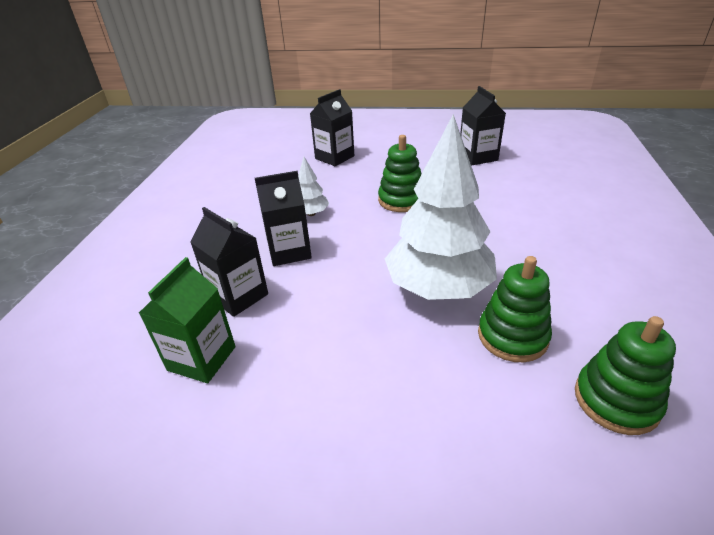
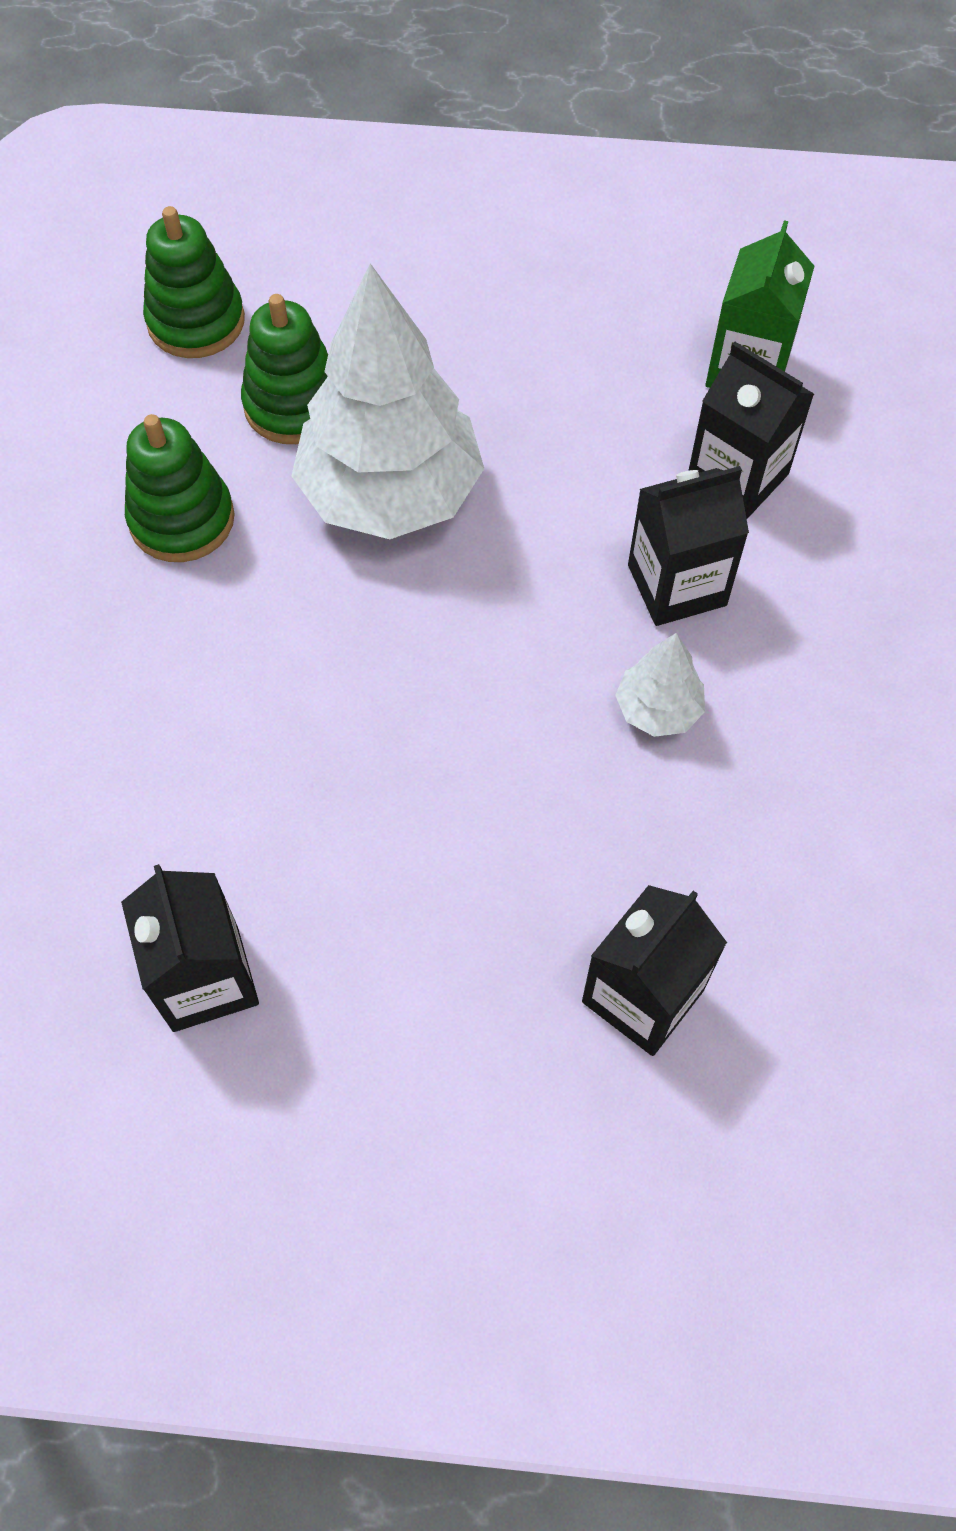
camera: 175 degrees right, 25 degrees up
green stacking toy [378,135,421,212] -> green stacking toy moved to [125,414,235,562]

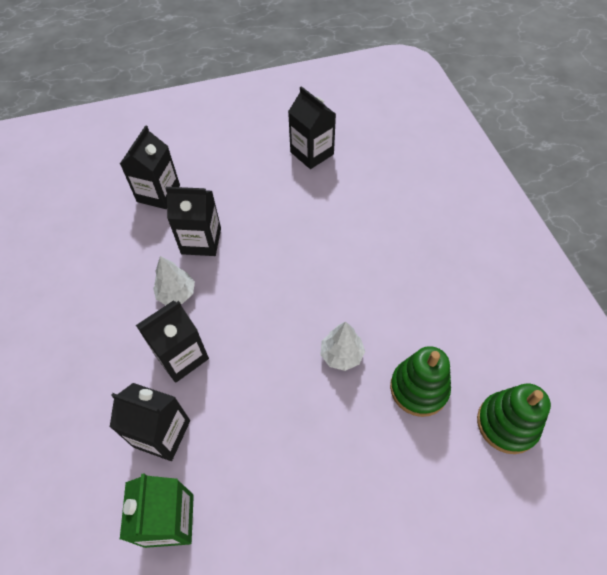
camera: 160 degrees right, 5 degrees down
green stacking toy [125,414,235,562] -> none
white tree [292,263,484,539] -> white tree [320,321,365,371], size x0.44
none -> black carton [165,187,221,256]

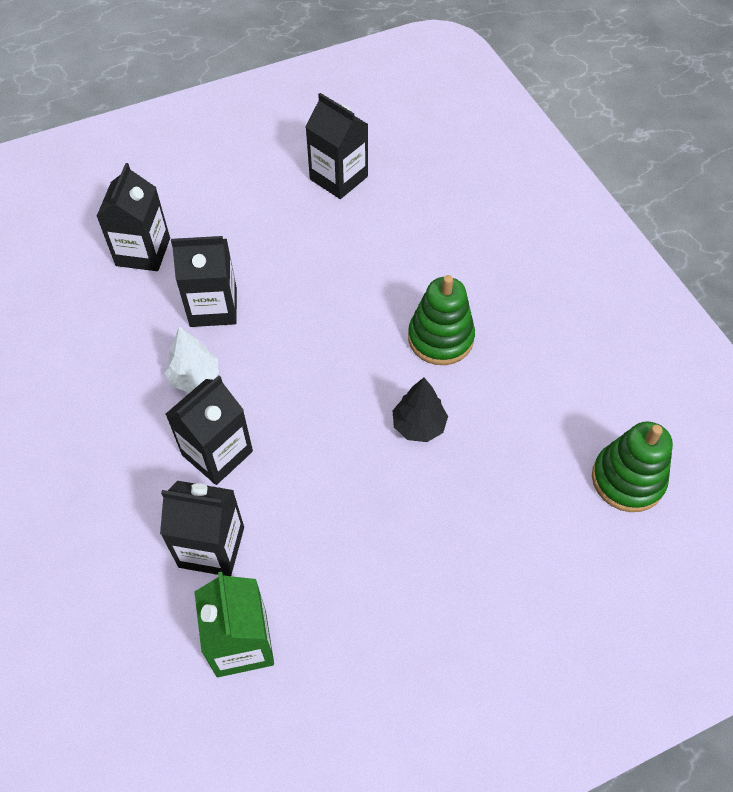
camera: 10 degrees left, 0 degrees up
white tree [320,321,365,371] -> black tree [393,378,448,442]
green stacking toy [390,346,451,417] -> green stacking toy moved to [408,275,475,365]

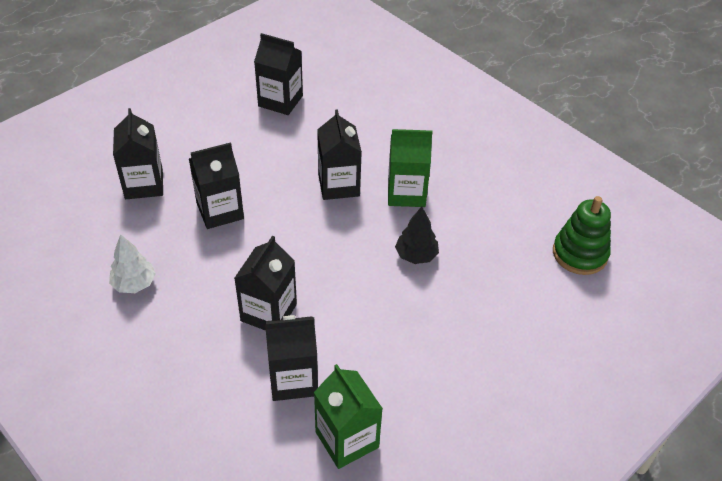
camera: 20 degrees left, 10 degrees down
white tree [165,326,219,392] -> white tree moved to [109,234,156,293]
green stacking toy [408,275,475,365] -> green carton [388,129,432,207]
none -> black carton [317,109,362,200]

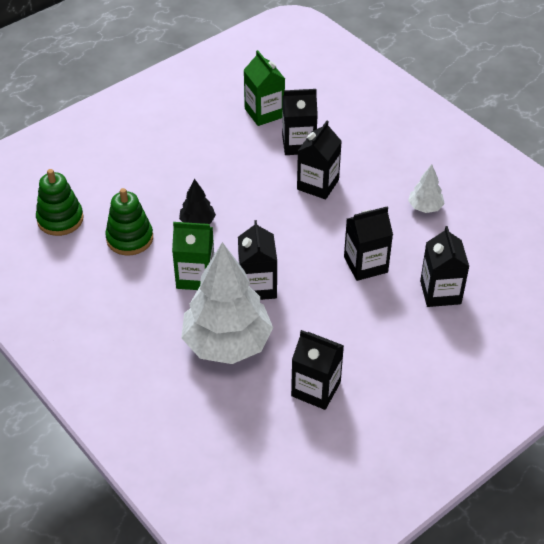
camera: 175 degrees left, 0 degrees up
none -> green stacking toy [105,188,153,256]
none -> white tree [181,242,273,364]

